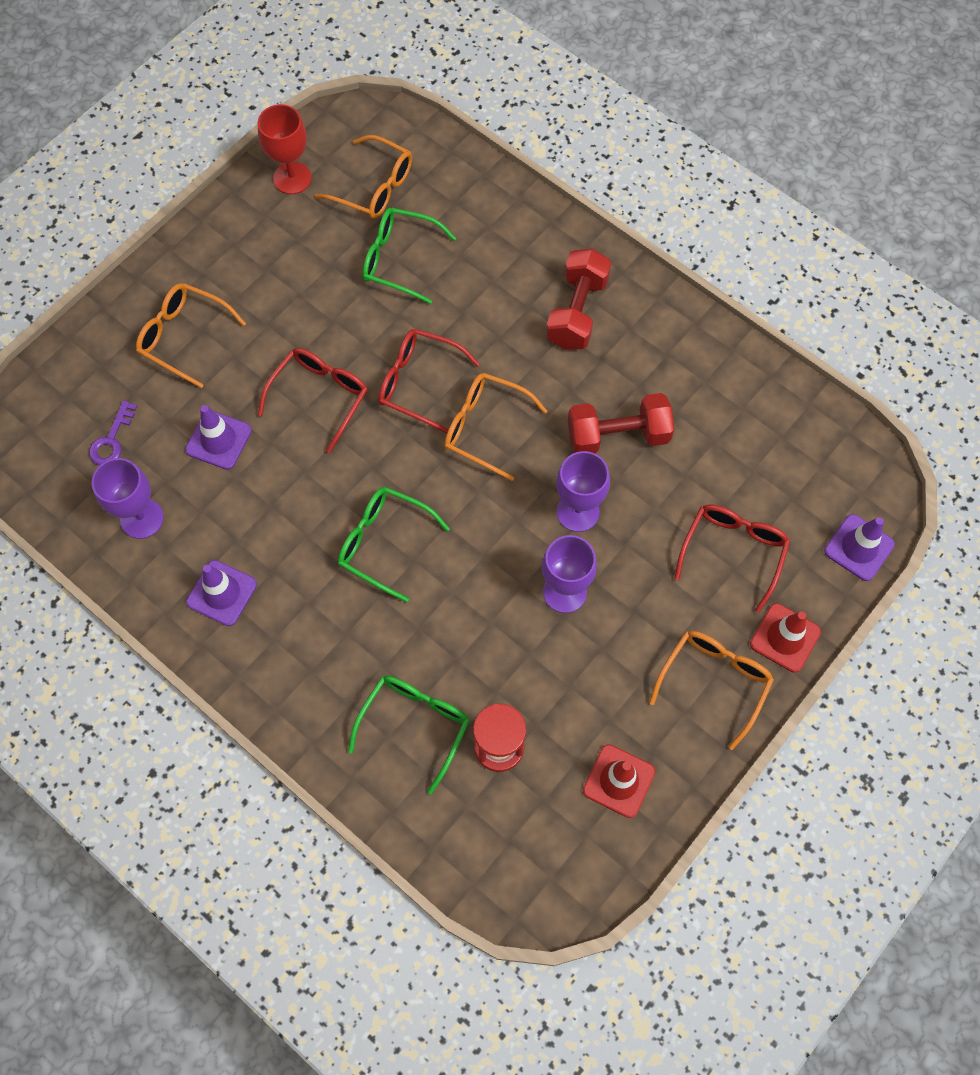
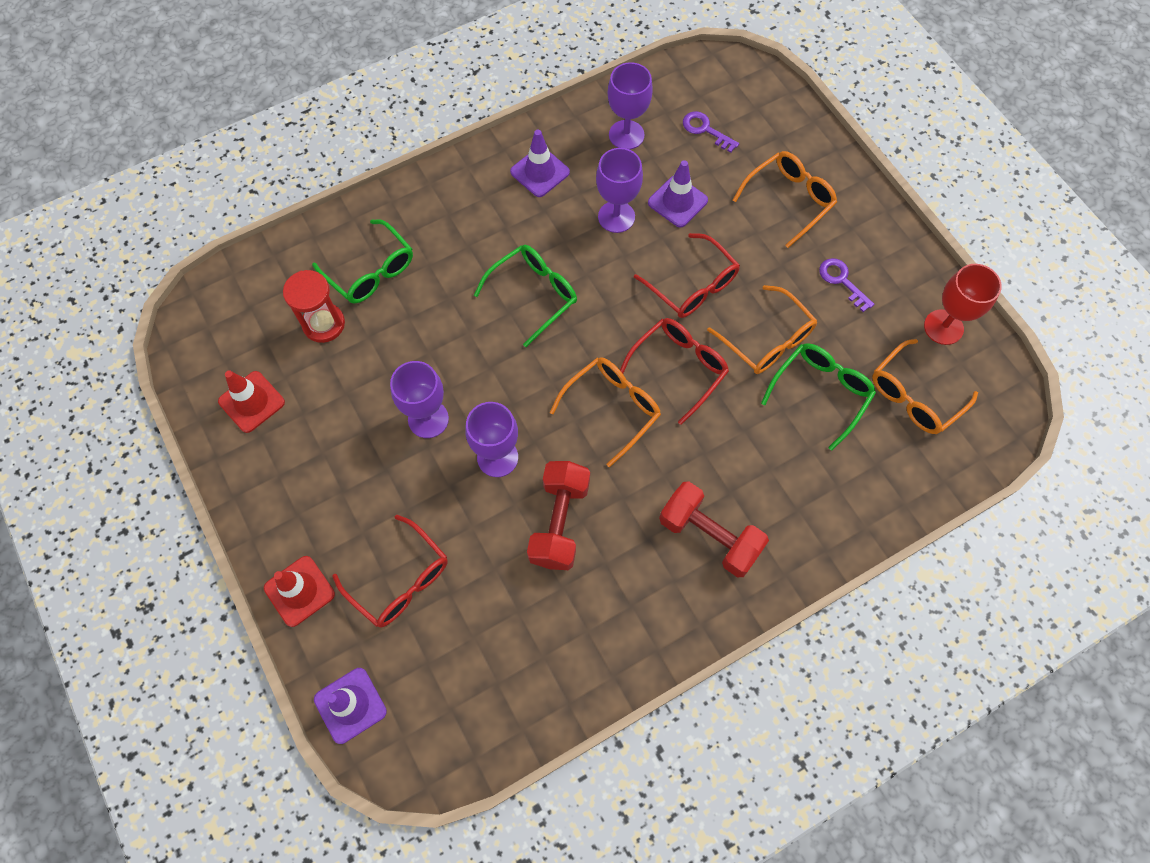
camera: 110 degrees right, 0 degrees up
orange glasses [649,631,774,750] -> orange glasses moved to [707,285,817,374]
none -> purple goblet [596,148,643,233]
none -> purple key [819,258,875,312]

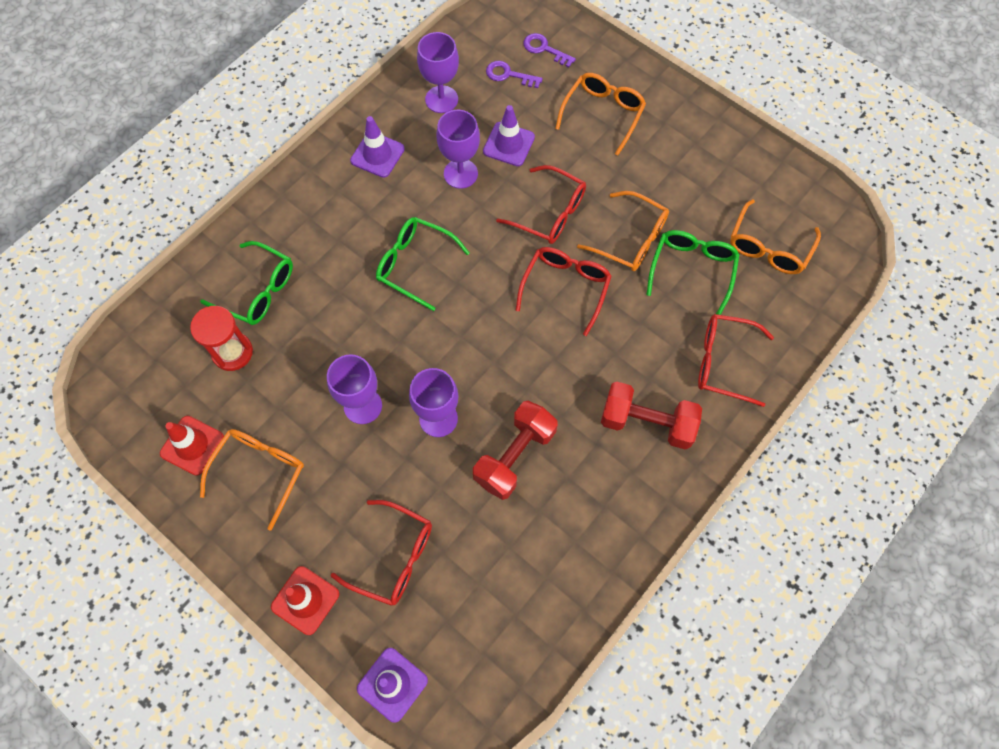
camera: 20 degrees left, 0 degrees up
green glasses [474,245,577,347] -> green glasses turned 90 degrees counterclockwise [376,217,470,311]
red dumbbell [527,461,590,570] -> red dumbbell turned 45 degrees clockwise [473,401,558,500]
orange glasses [550,357,661,467] -> orange glasses moved to [200,429,304,531]
purple key [819,258,875,312] -> purple key moved to [523,33,576,67]
red goblet [924,264,1002,345] -> none
none -> red glasses [698,314,774,407]

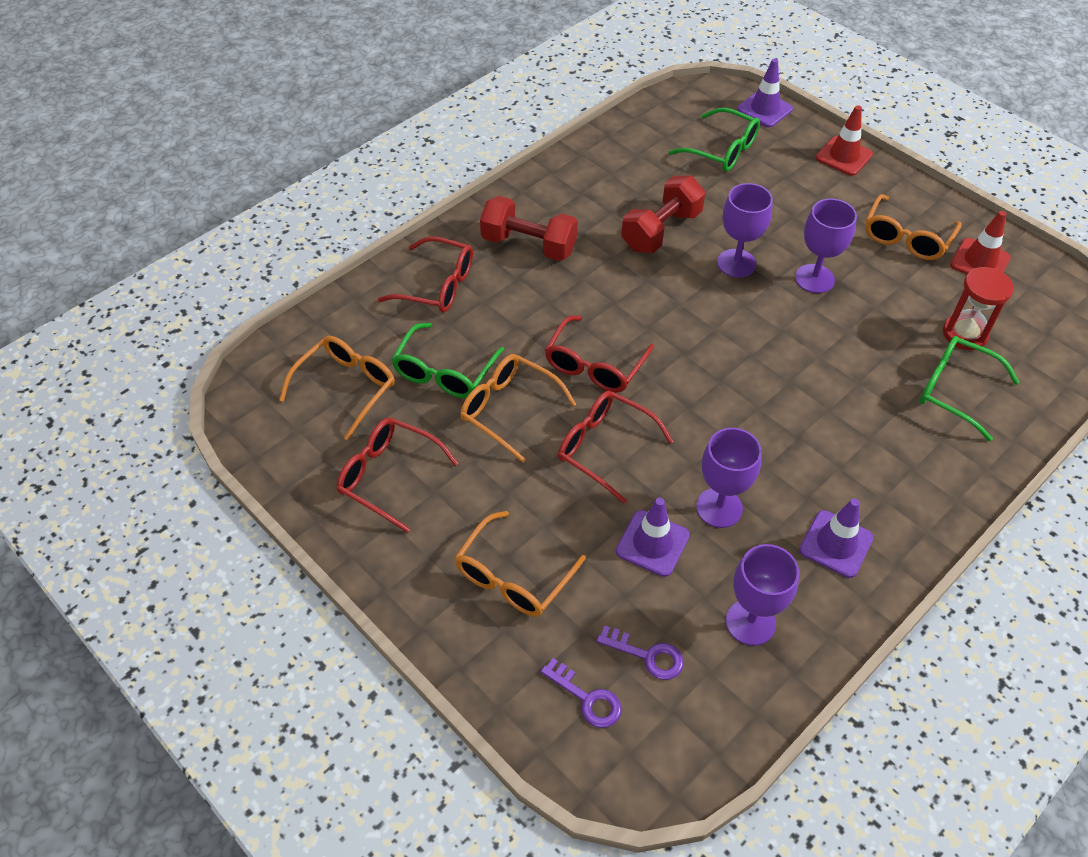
camera: 175 degrees left, 15 degrees down
red glasses [331,500,432,606] -> red glasses moved to [337,418,459,533]
green glasses [376,217,470,311] -> green glasses moved to [669,108,760,172]

